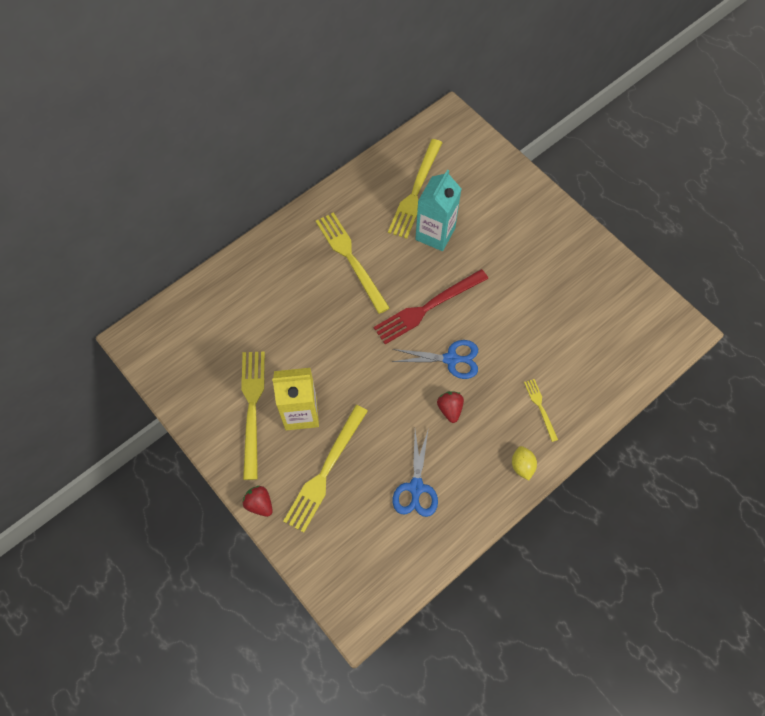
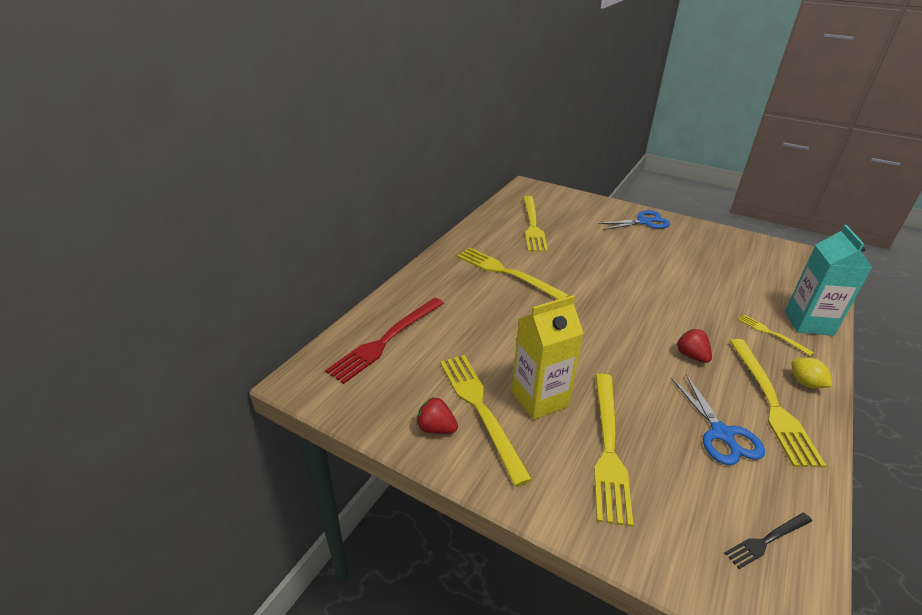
camera: 20 degrees left, 30 degrees down
red strawberry [243,486,273,517] -> red strawberry moved to [416,397,458,434]
red fork [373,269,488,344] -> red fork moved to [325,298,444,384]
blue scissors [392,340,478,379] -> blue scissors moved to [598,210,670,230]
turquoise carton [415,170,462,251] -> turquoise carton moved to [785,225,872,336]
none -> black fork [725,513,812,569]
none -> yellow fork [730,339,826,468]

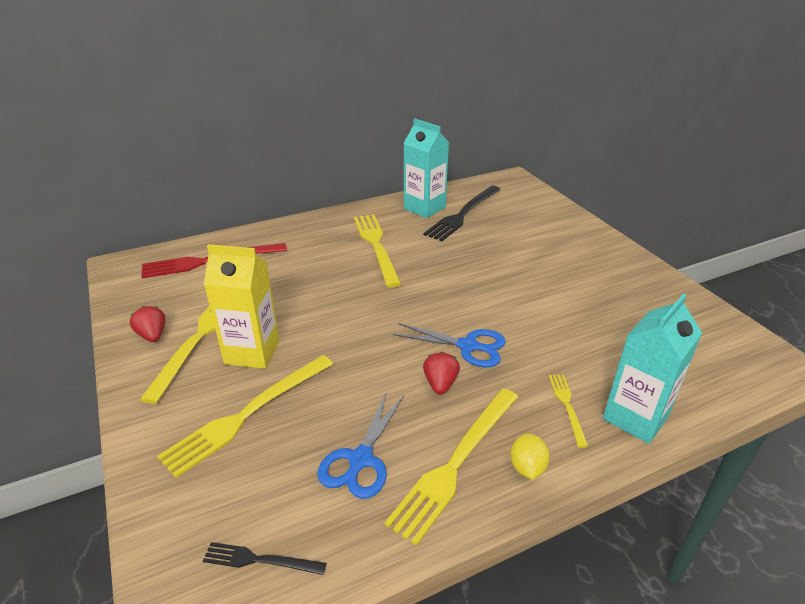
camera: 35 degrees right, 0 degrees up
yellow fork [523,196,548,252] -> black fork [423,186,501,241]
blue scissors [598,210,670,230] -> blue scissors moved to [393,323,506,367]
none -> turquoise carton [403,119,449,218]

